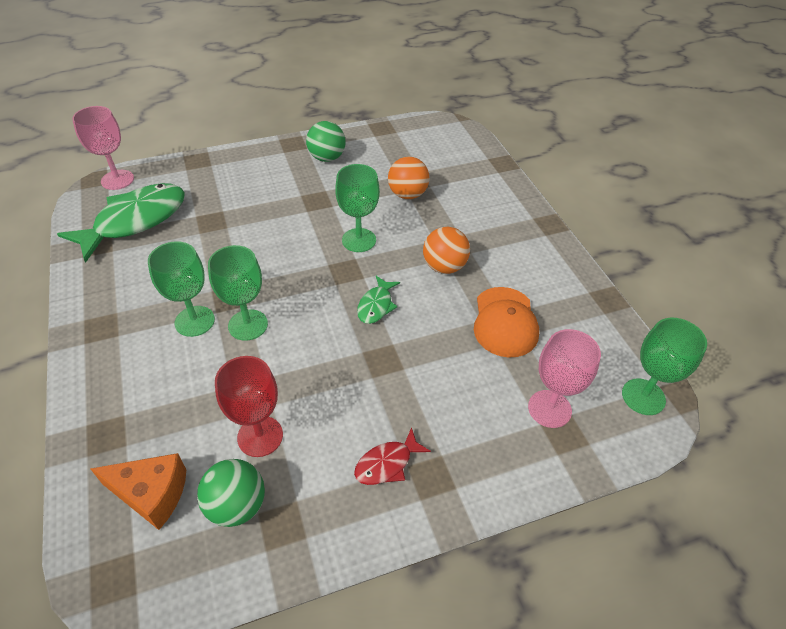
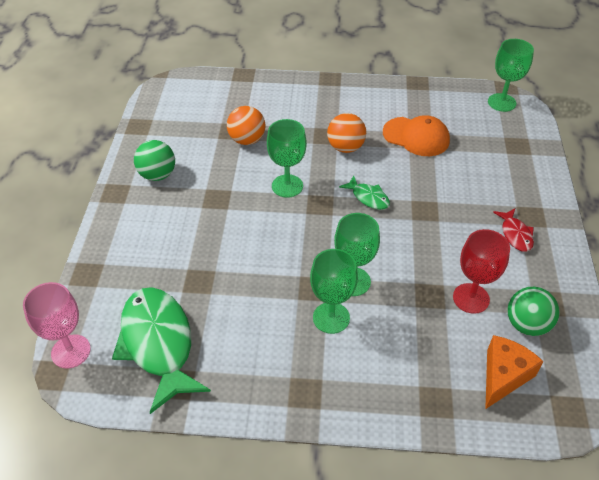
camera: 65 degrees left, 0 degrees up
pink goblet [528,329,601,428] -> none

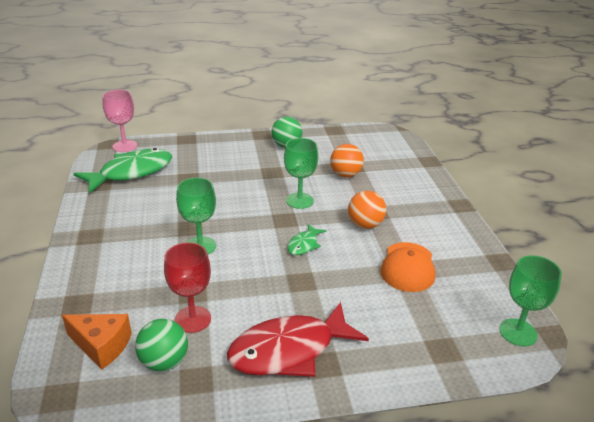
camera: 75 degrees right, 15 degrees down
green goblet [310,249,358,334] -> none
red fish [493,208,534,252] -> red fish [227,302,369,377], size x2.15

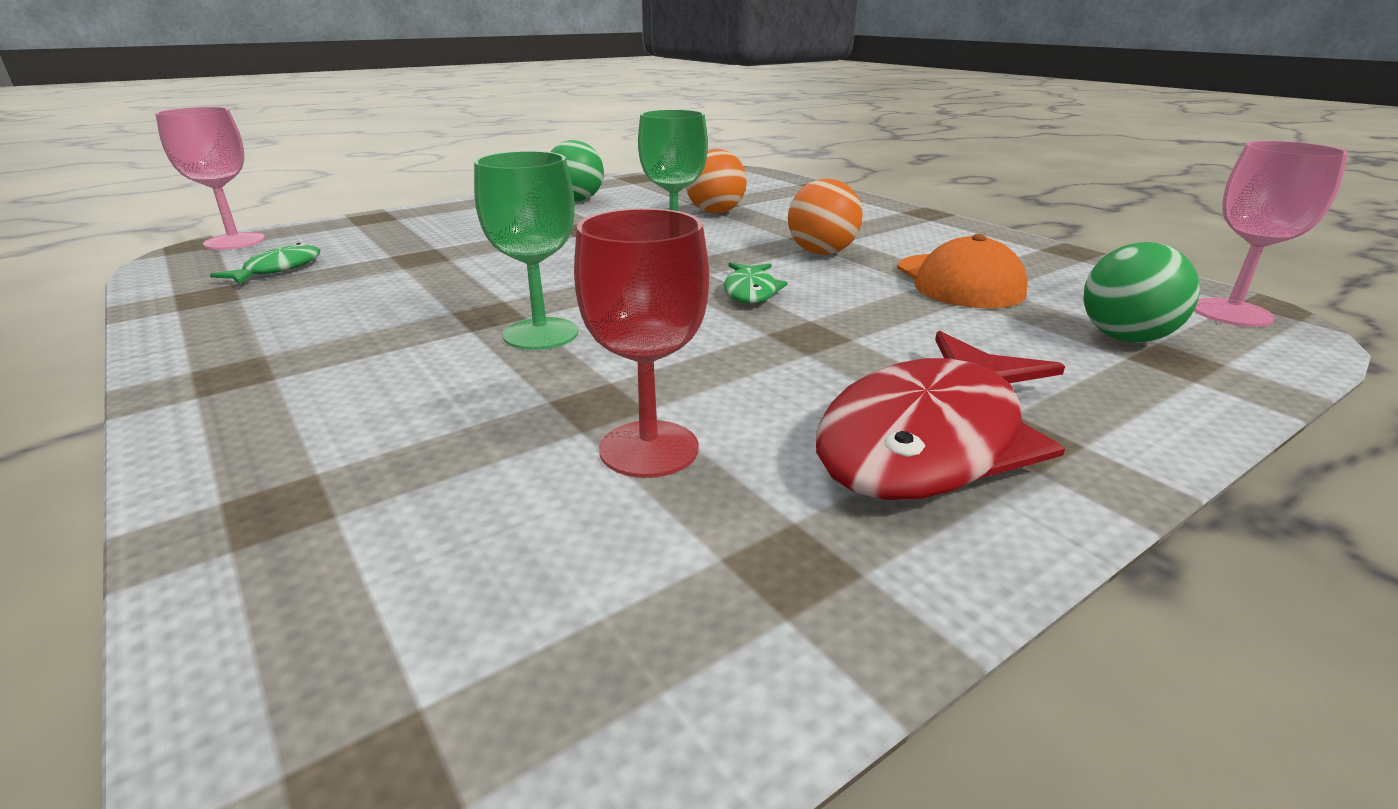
camera: 25 degrees left, 5 degrees down
orange cheese [62,314,132,370] -> none
green fish [73,148,172,194] -> green fish [210,243,320,285], size x0.47
green ball [135,319,188,371] -> green ball moved to [1083,242,1200,343]
green goblet [499,255,562,346] -> pink goblet [1194,141,1348,327]

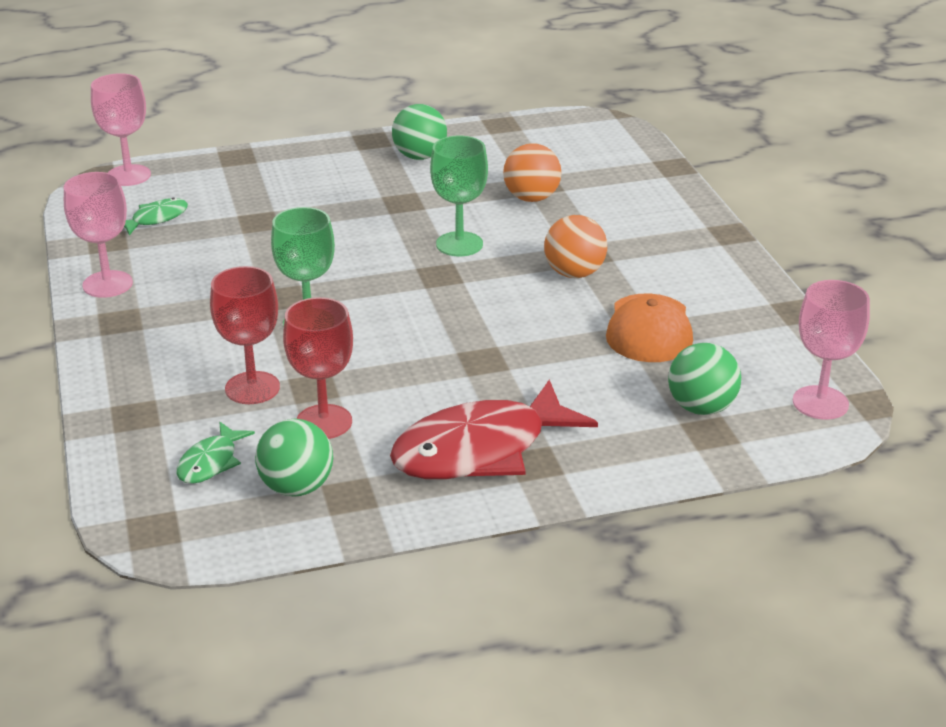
camera: 20 degrees right, 5 degrees up
green fish [724,263,788,304] -> green fish moved to [176,422,255,484]
none -> pink goblet [64,172,133,298]
none -> red goblet [210,266,280,404]
none -> green ball [255,419,333,497]

